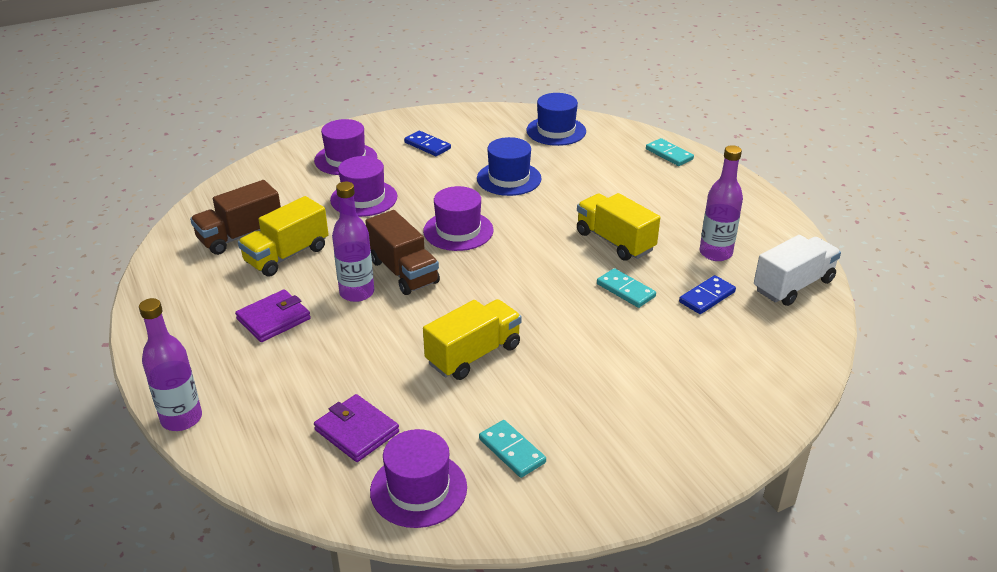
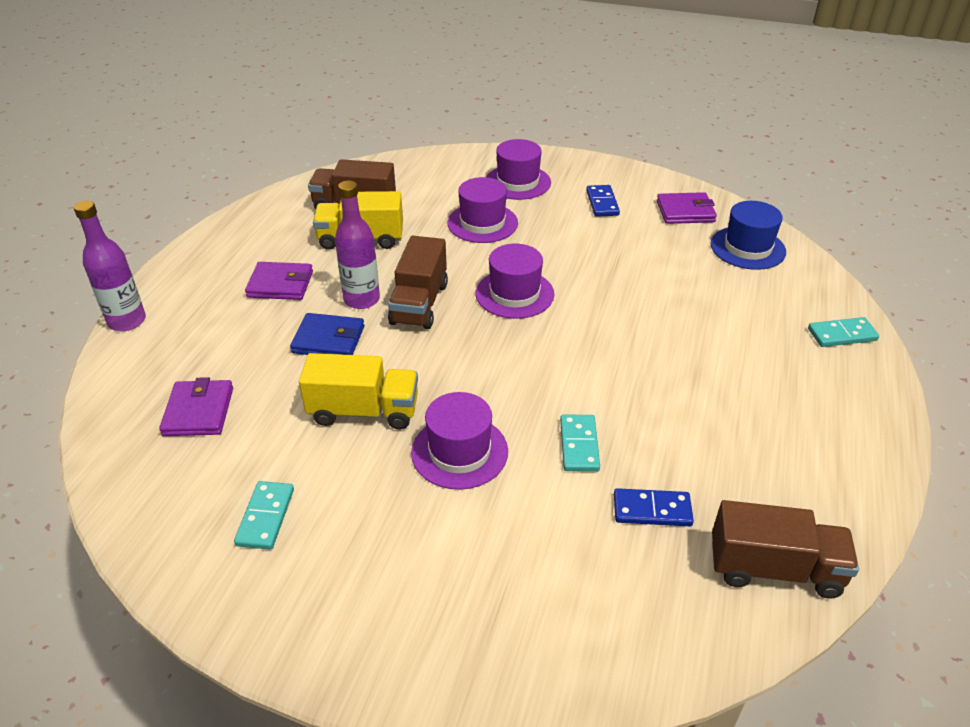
camera: 45 degrees right, 5 degrees up
purple hat [370,429,467,528] -> purple hat moved to [411,392,508,490]
blue hat [477,137,542,196] -> none
yellow truck [577,193,660,261] -> none
turquoise domino [646,138,694,166] -> turquoise domino turned 75 degrees clockwise [808,317,879,347]
purple bottle [700,145,743,261] -> none
white truck [754,235,841,306] -> brown truck [712,500,859,598]
none -> blue wallet [290,313,364,355]
none -> purple wallet [657,192,717,224]

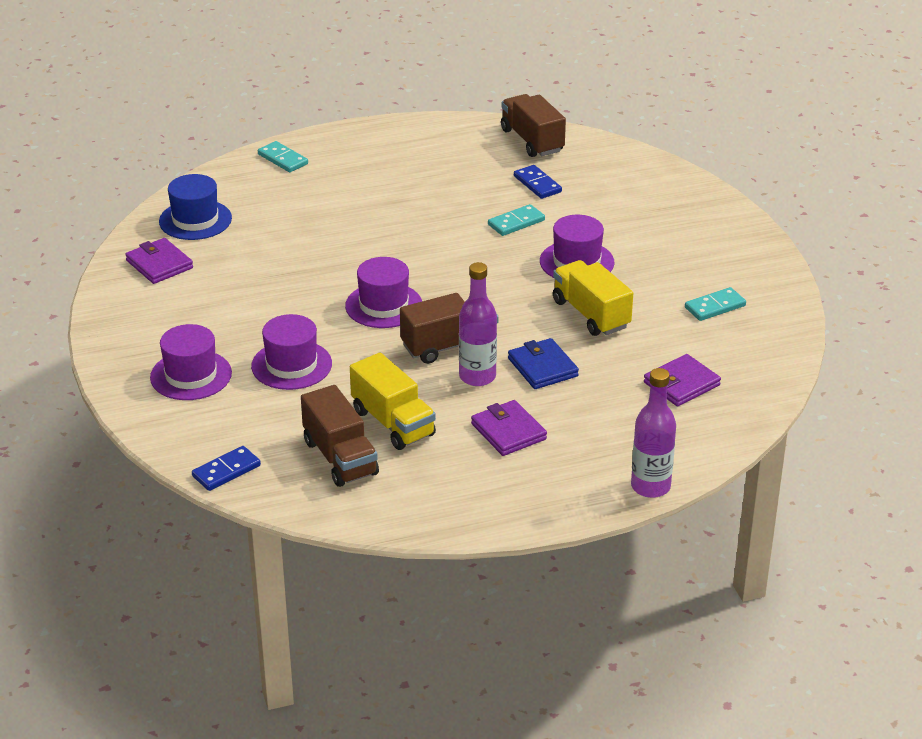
camera: 125 degrees left, 5 degrees down
blue domino [586,185,620,217] -> blue domino moved to [192,446,261,491]

